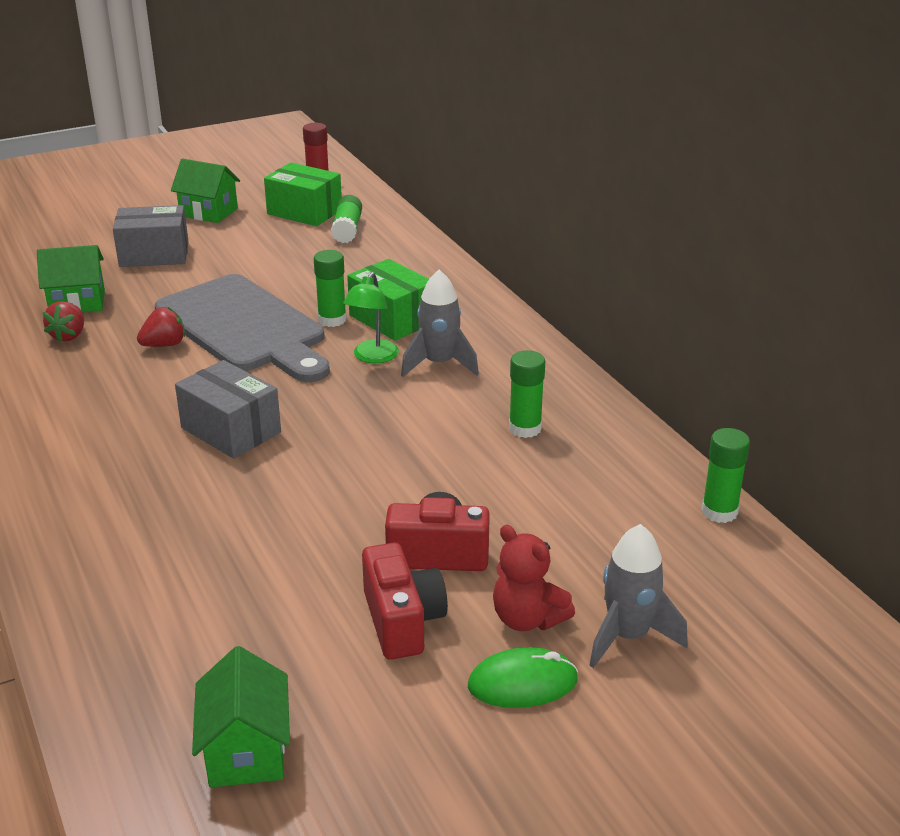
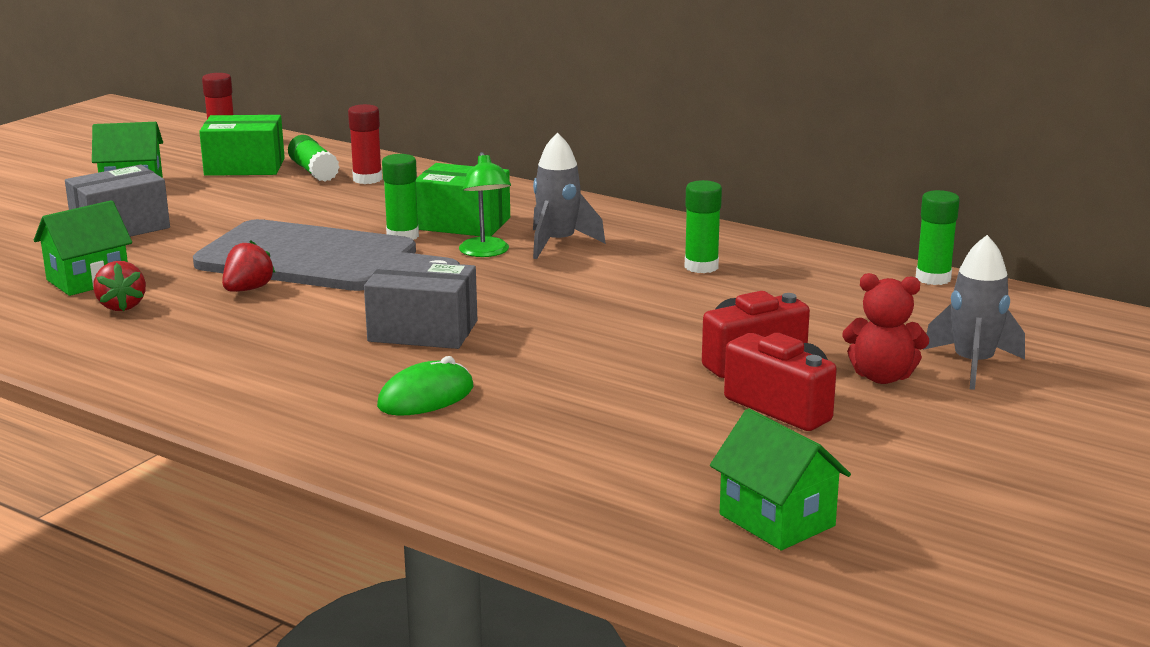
camera: 30 degrees left, 10 degrees down
green mouse [468,647,578,708] -> green mouse moved to [377,356,473,415]
none -> red glue stick [348,104,382,184]

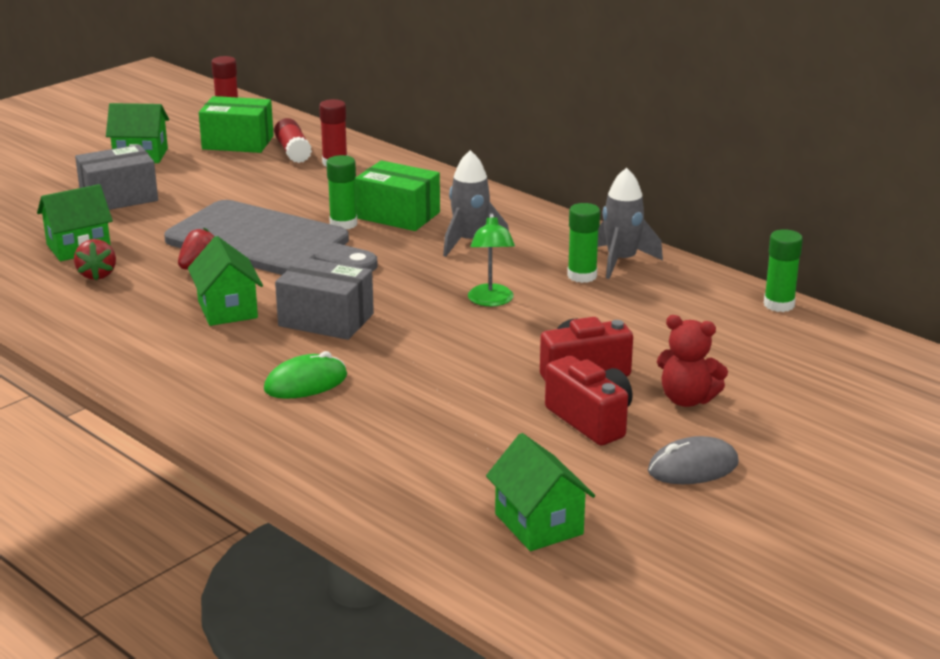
camera: 10 degrees right, 5 degrees up
green glue stick [288,135,340,182] -> red glue stick [274,118,312,163]
green lamp [459,152,511,257] -> green lamp moved to [468,213,515,306]
grey rocket [923,235,1025,390] -> grey rocket moved to [598,168,663,279]
none -> green house [188,236,263,326]
none -> grey mouse [648,436,739,484]

